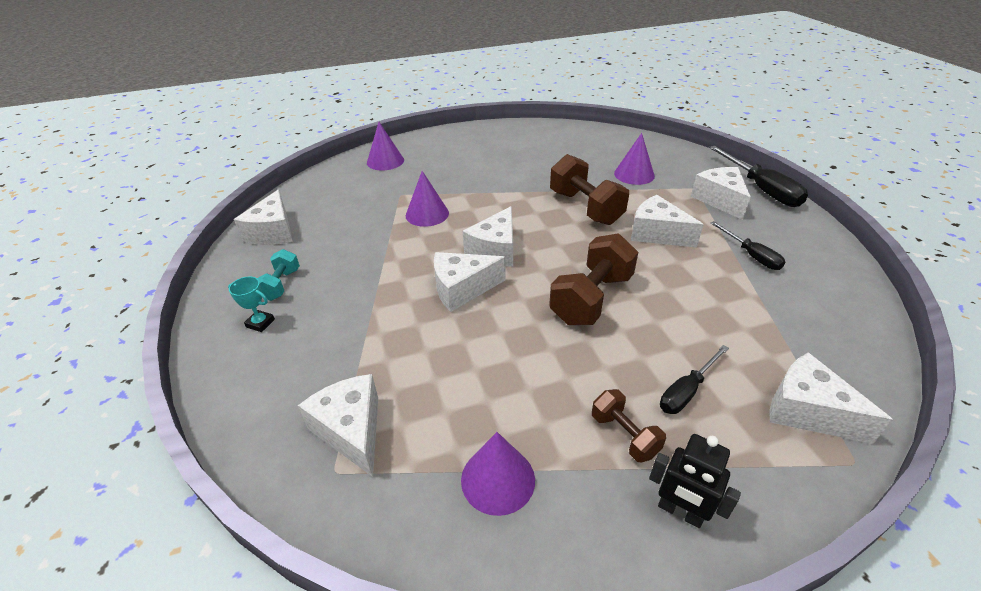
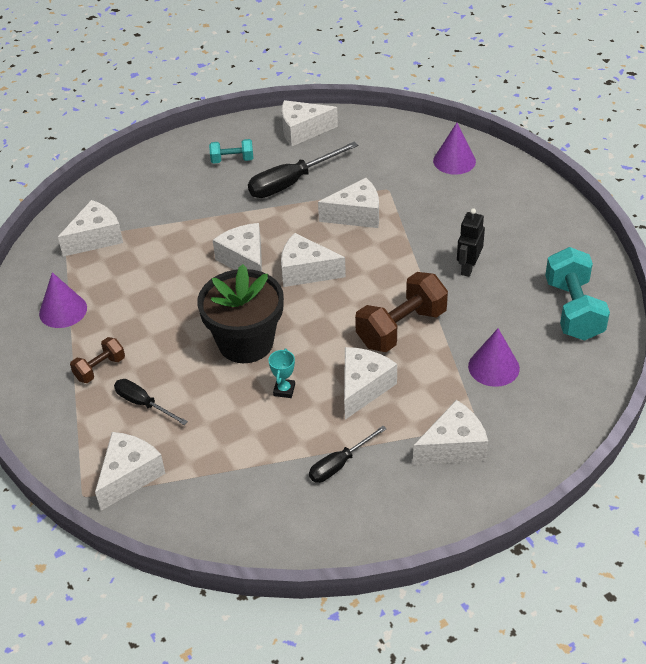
camera: 80 degrees right, 5 degrees up
turquoise trophy [228,276,275,332] -> turquoise trophy moved to [268,349,295,398]
purple cone [406,171,449,227] -> white cheese [318,178,379,228]
brown dumbbell [549,233,638,325] -> black flower pot [197,264,284,363]
black robot [649,434,741,528] -> black robot moved to [457,208,485,277]
black screwdriver [709,146,808,207] -> black screwdriver moved to [248,142,358,198]
none -> turquoise dumbbell [545,247,610,341]

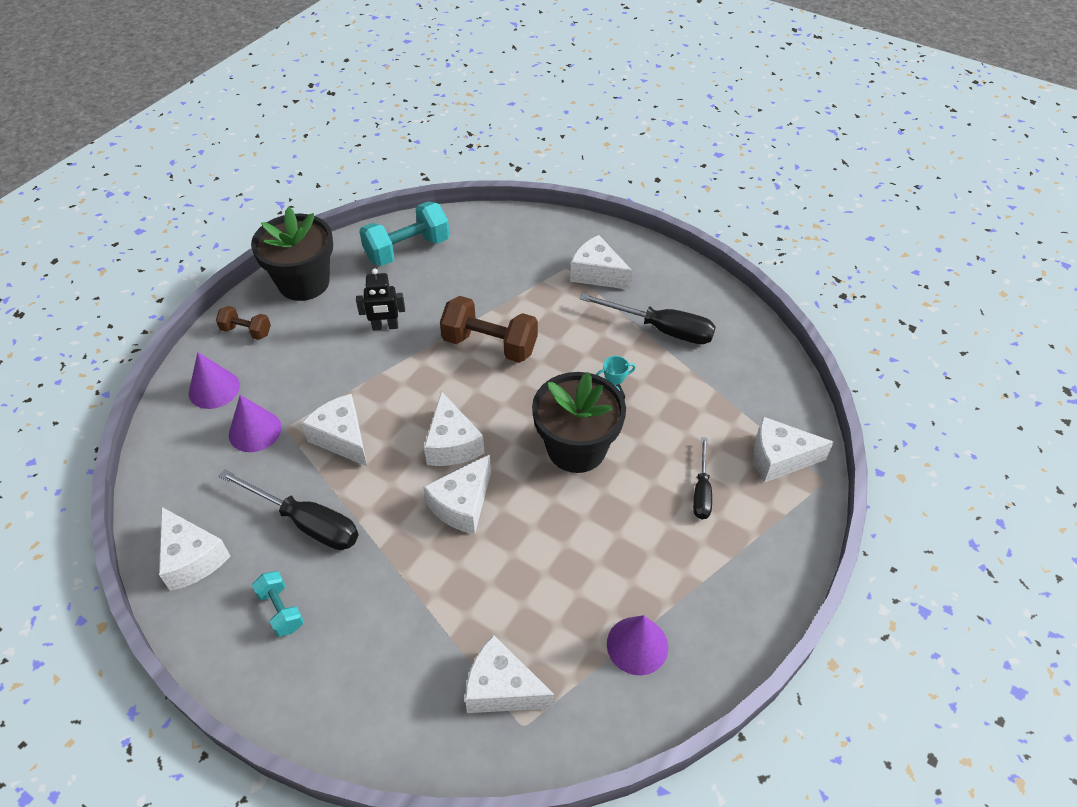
camera: 120 degrees left, 5 degrees up
brown dumbbell [70,337,125,383] -> brown dumbbell moved to [216,306,271,340]
black screwdriver [309,426,387,483] -> black screwdriver [580,293,716,344], size x1.66
white cheese [344,347,397,420] -> none
purple cone [468,328,520,387] -> purple cone moved to [229,395,282,452]
none -> black flower pot [251,207,333,301]

